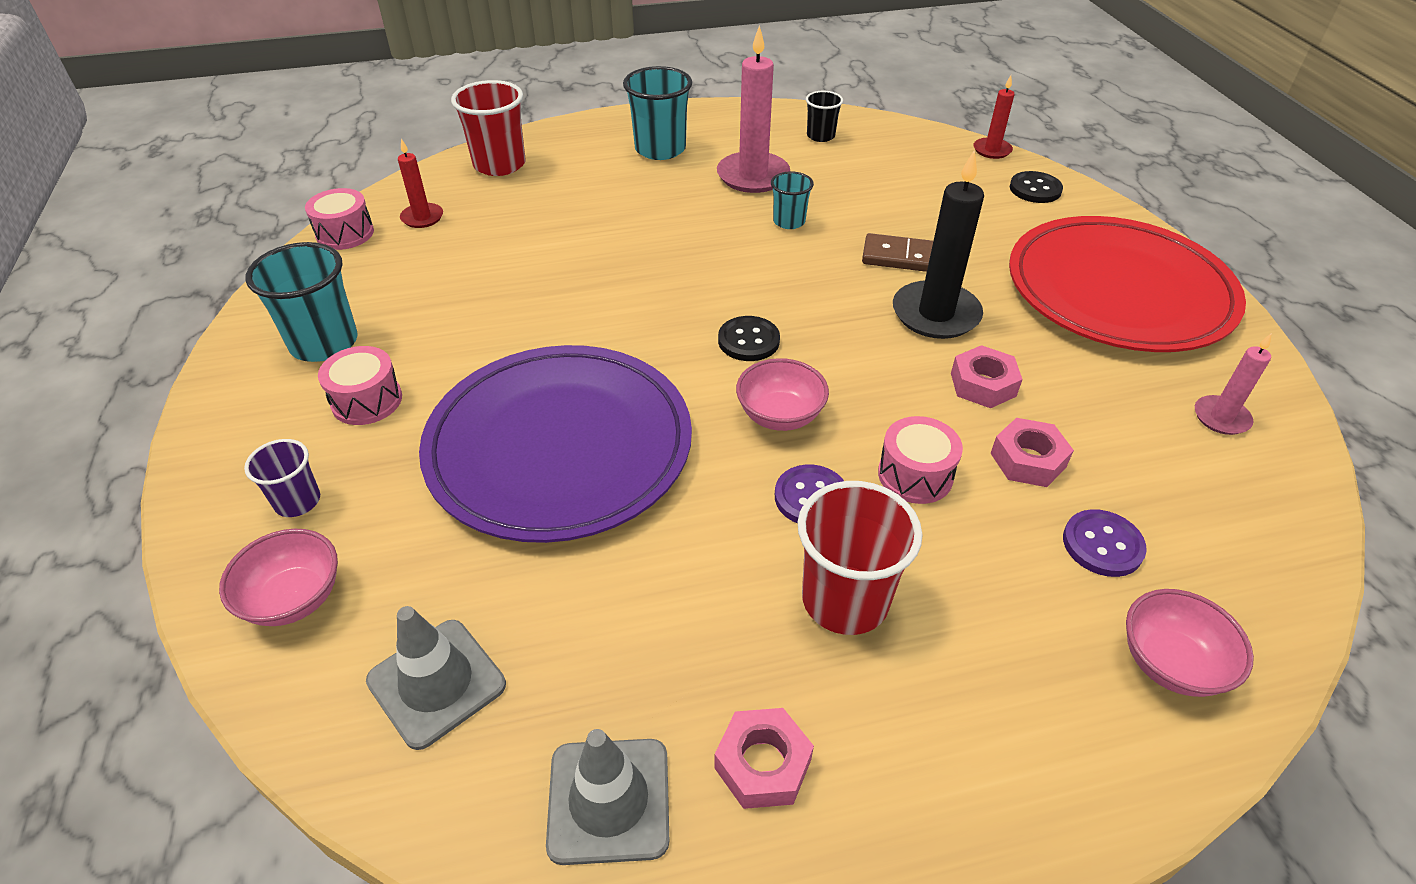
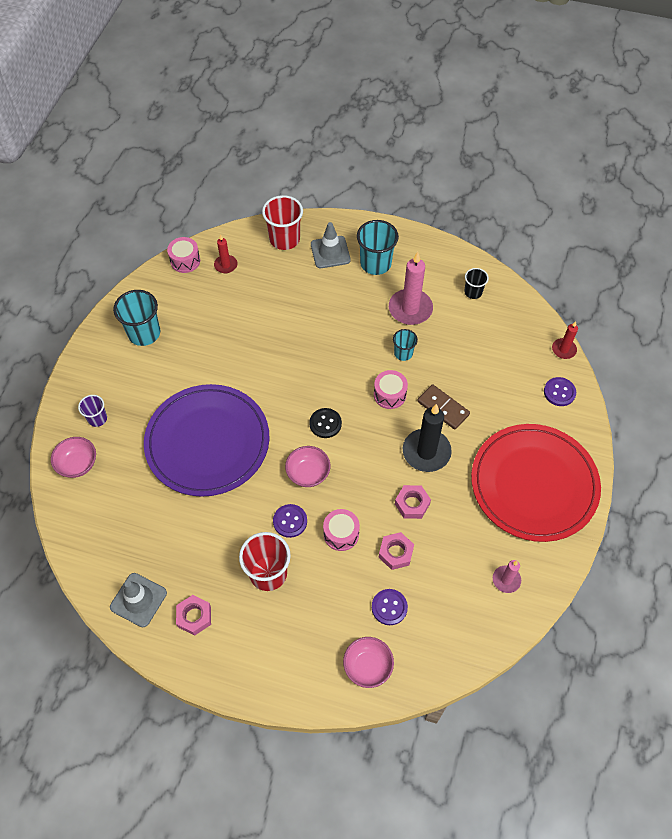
camera: 30 degrees right, 15 degrees up
pink drum [318,346,402,425] -> pink drum moved to [374,370,408,409]
grey traffic cone [366,606,506,750] -> grey traffic cone moved to [311,222,351,268]
black button [1010,171,1063,203] -> purple button [544,377,576,406]

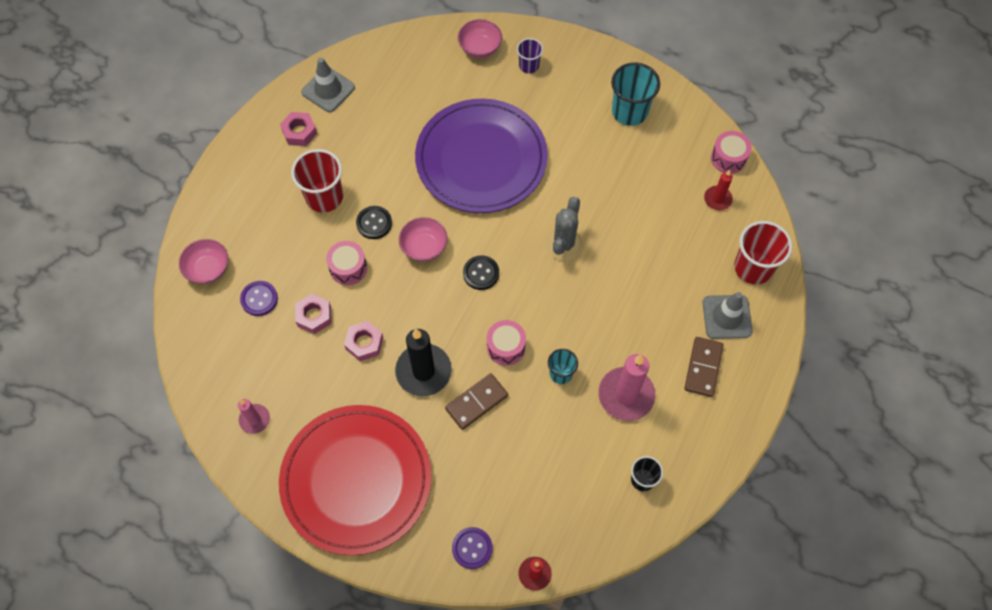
camera: 100 degrees right, 5 degrees up
purple button [273,504,307,538] -> black button [356,206,392,239]
turquoise cup [357,220,399,275] -> brown domino [684,337,724,397]
none -> grey cactus [545,197,583,261]

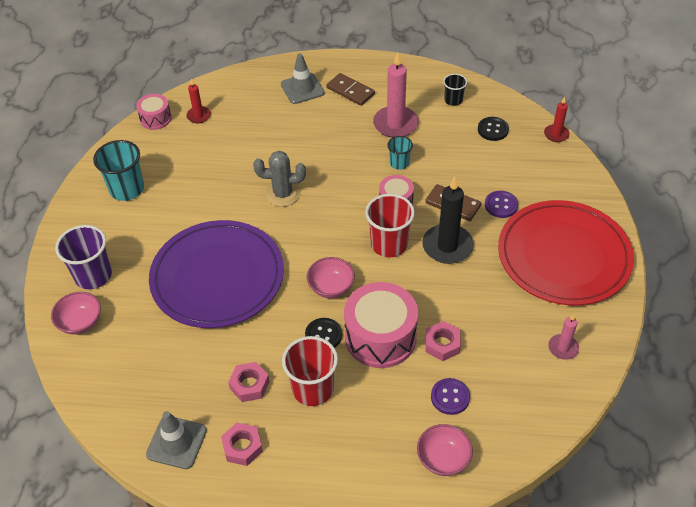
camera: 110 degrees left, 15 degrees down
pink drum [326,241,367,285] -> pink drum [344,282,418,368], size x1.87
pink nut [344,321,383,361] -> pink nut moved to [228,362,270,402]
purple button [452,527,493,569] -> purple button moved to [485,191,518,218]
black button [463,255,499,290] -> black button moved to [478,117,509,141]
purple cup [517,38,543,74] -> purple cup [55,225,112,290], size x1.76
brown domino [684,337,724,397] -> brown domino turned 45 degrees clockwise [327,73,375,106]
red cup [734,221,792,284] -> red cup moved to [365,194,415,258]

